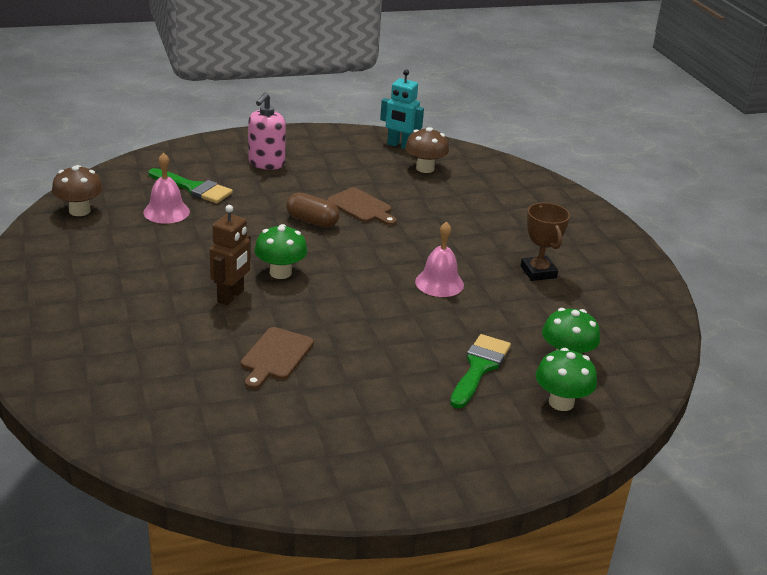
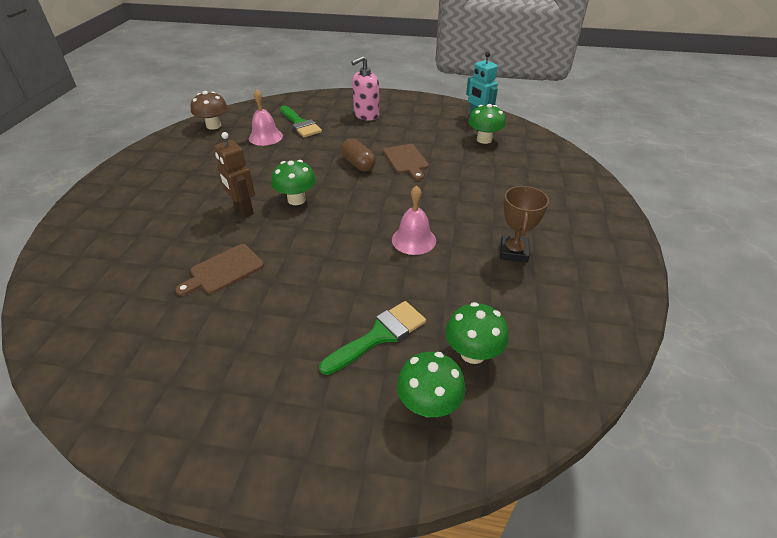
camera: 30 degrees right, 10 degrees up
brown robot [209,205,251,305] -> brown robot turned 90 degrees clockwise [214,132,255,218]
brown mushroom [405,127,449,173] -> green mushroom [468,104,506,144]

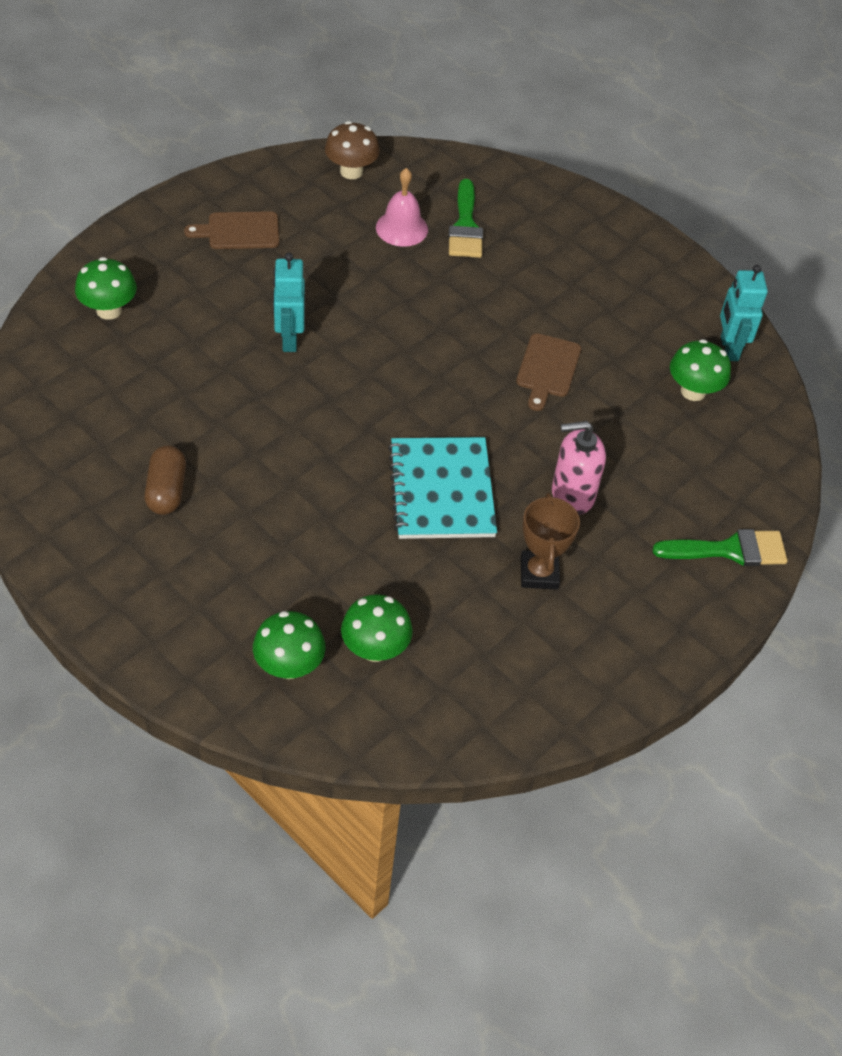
camera: 30 degrees right, 10 degrees up
brown cutting board [175,244,264,296] -> brown cutting board moved to [184,211,279,249]
brown robot [214,132,255,218] -> turquoise robot [273,252,305,352]
green mushroom [271,160,316,205] -> green mushroom moved to [75,257,137,320]
green brush [319,301,426,375] -> green brush moved to [652,529,787,566]
brown capsule [341,139,376,171] -> brown capsule moved to [144,445,186,515]
pink soap dispenser [351,56,379,121] -> pink soap dispenser moved to [552,421,606,515]
pink bell [392,185,436,255] -> turquoise notebook [388,437,497,539]
brown trophy [500,186,549,263] -> brown trophy turned 45 degrees counterclockwise [521,493,580,590]

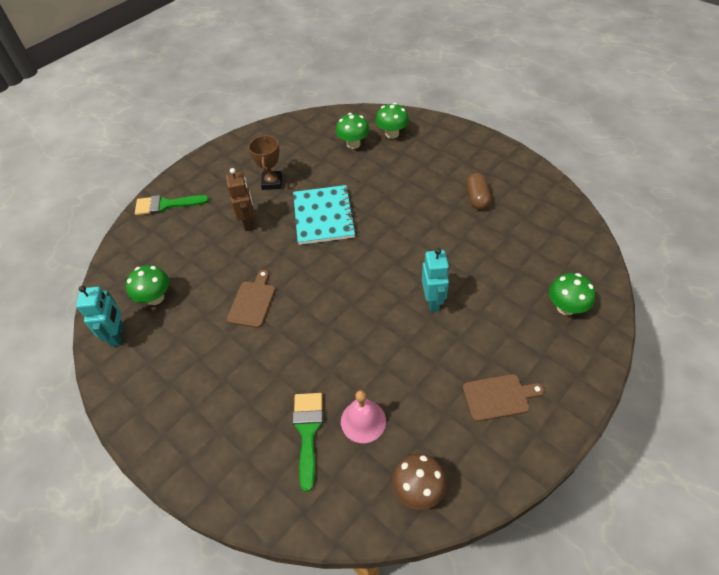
camera: 175 degrees left, 0 degrees up
pink soap dispenser [552,421,606,515] -> brown robot [226,168,255,231]

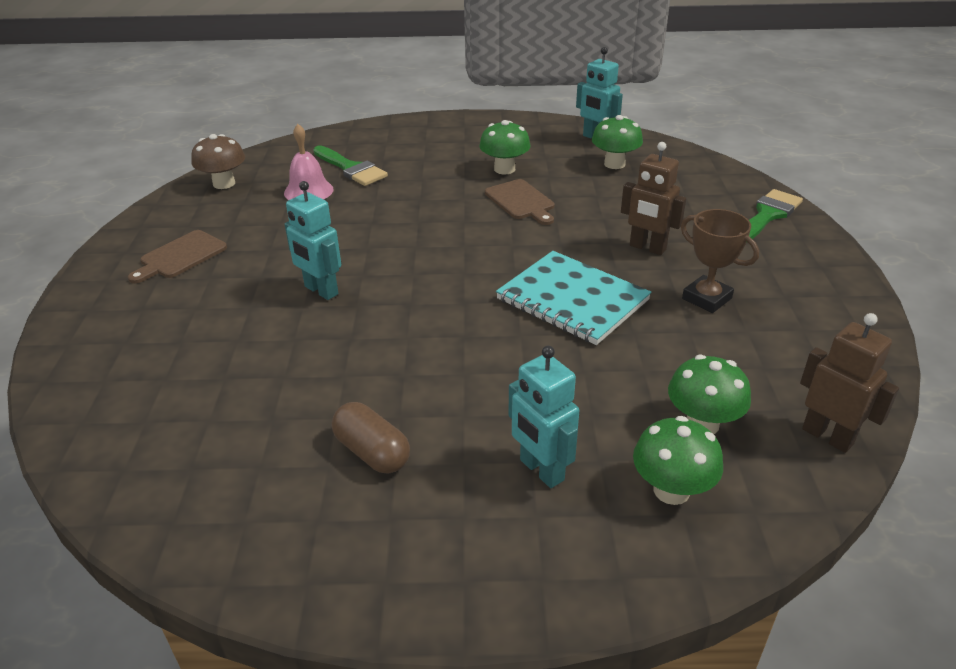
camera: 135 degrees right, 15 degrees down
green mushroom [549,273,595,315] -> green mushroom moved to [479,120,531,174]
none -> turquoise robot [508,346,579,488]
none -> brown robot [800,313,899,453]

